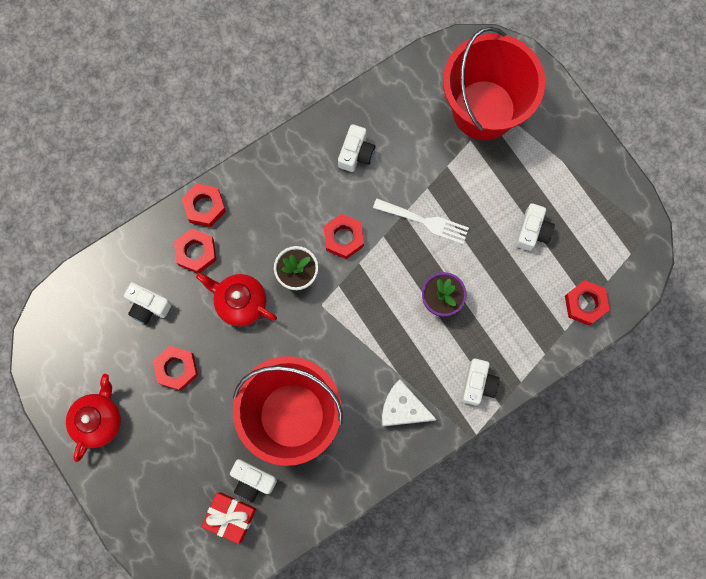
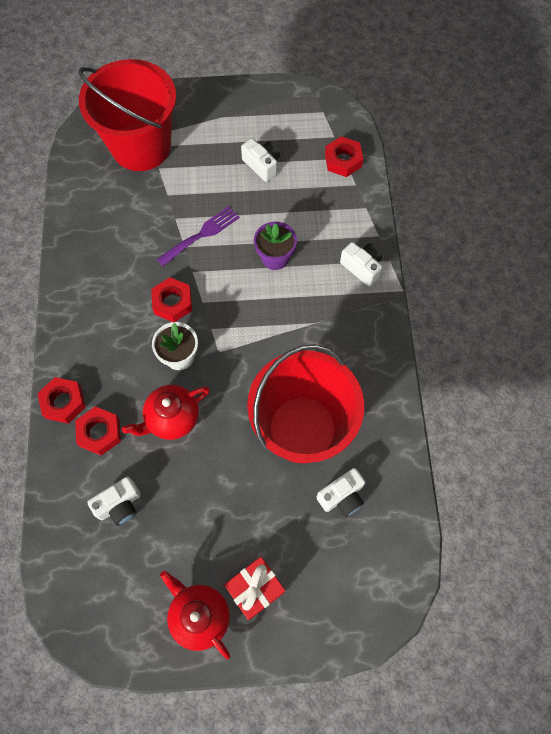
camera: 60 degrees left, 10 degrees down
red nut [153,346,198,391] -> none
red gift [201,492,256,544] -> red gift moved to [224,557,285,620]
white camera [338,124,375,172] -> none
white fork [373,198,469,244] -> purple fork [157,206,240,266]
white cheese [382,379,437,427] -> none

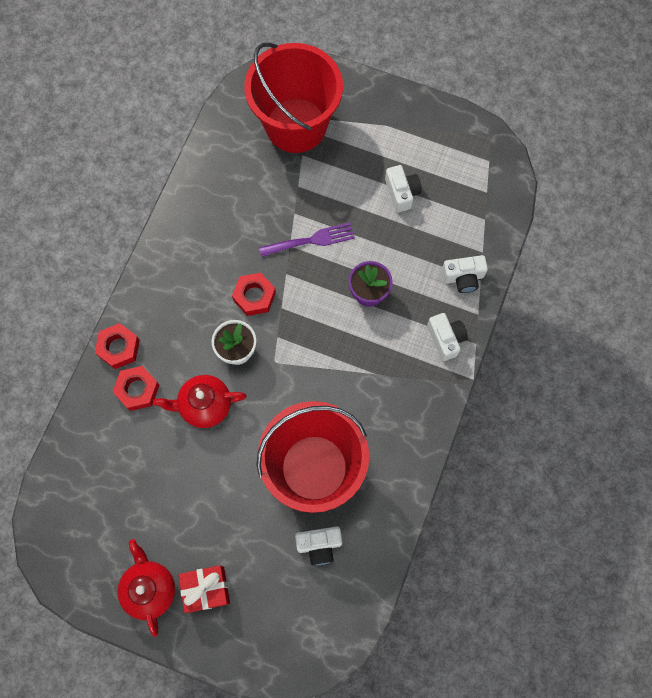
camera: 25 degrees right, 5 degrees up
white camera [87,477,141,526] -> white camera moved to [442,255,488,293]
red nut [325,136,363,177] -> none

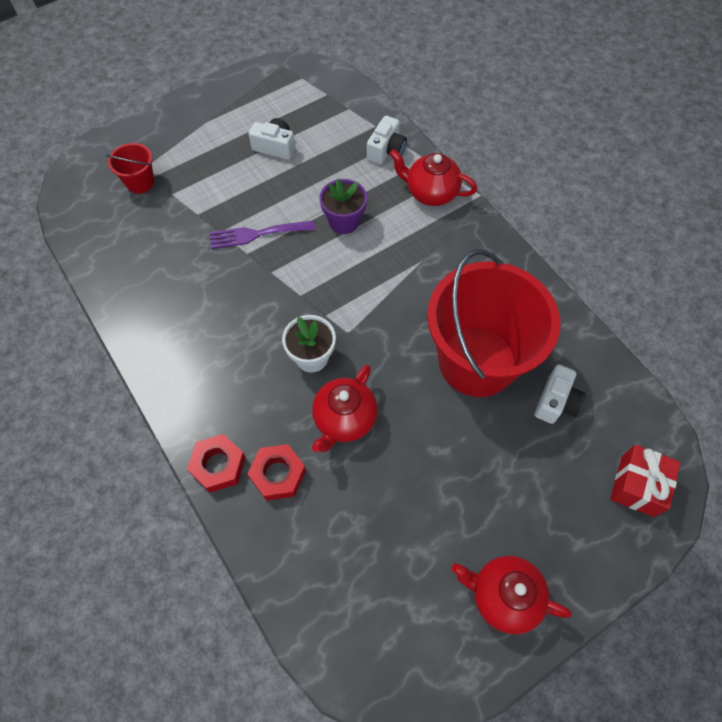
camera: 55 degrees left, 10 degrees down
red gift [179,565,230,613] -> red gift moved to [610,445,680,517]
red nut [232,273,276,316] -> none
red bucket [244,42,343,153] -> red bucket [106,143,154,194], size x0.42
purple fork [259,222,355,257] -> purple fork turned 120 degrees counterclockwise [210,221,316,249]
white camera [427,313,468,361] -> red teapot [390,149,477,206]

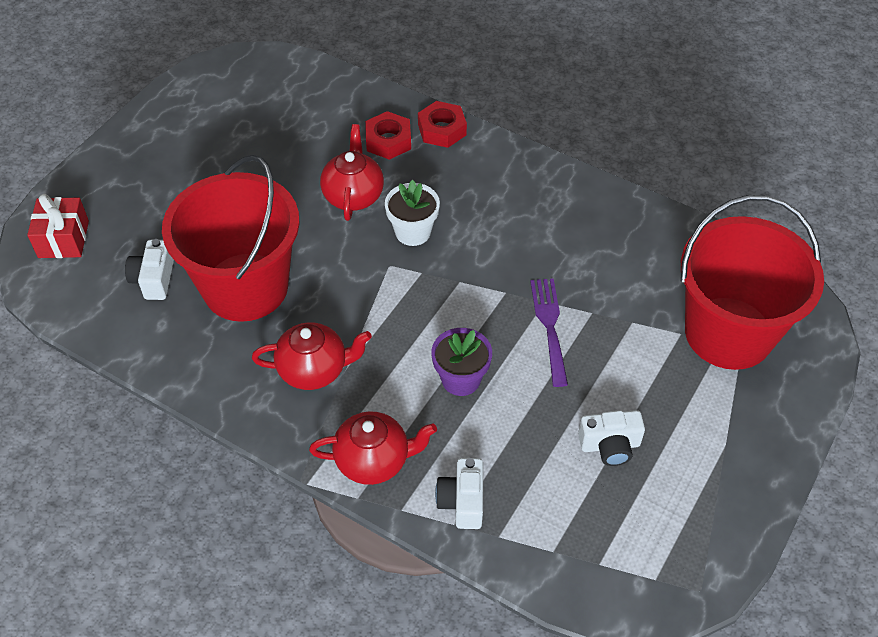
camera: 155 degrees right, 10 degrees down
red bucket [106,143,154,194] -> red bucket [681,195,824,370], size x2.40
purple fork [210,221,316,249] -> purple fork turned 60 degrees counterclockwise [530,278,568,387]
red teapot [451,556,571,634] -> red teapot moved to [252,322,372,390]

